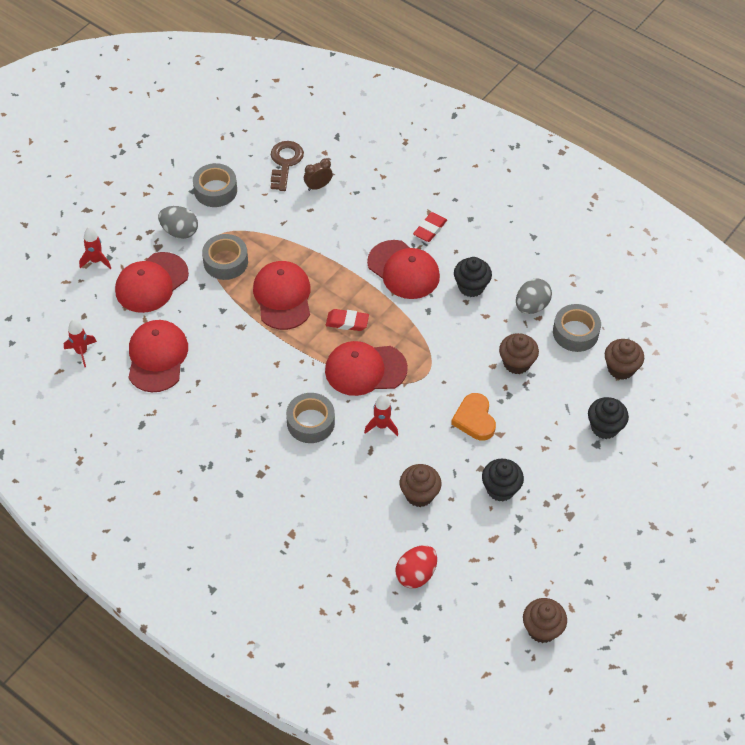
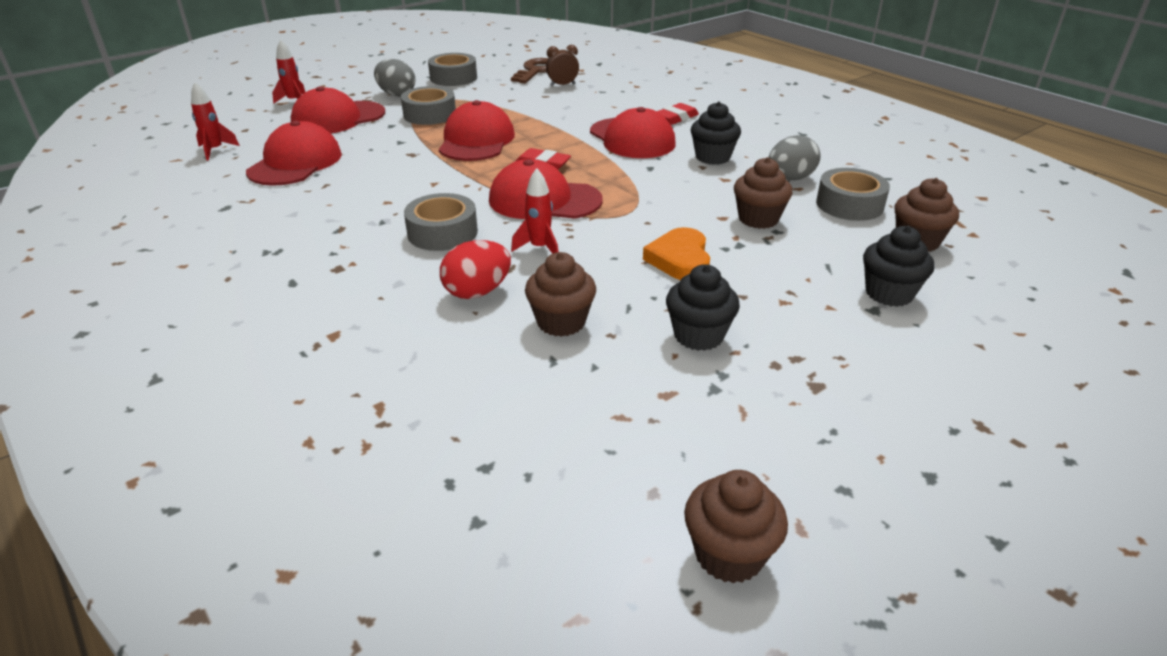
camera: 15 degrees right, 20 degrees down
red egg [395,545,437,588] -> red egg moved to [440,240,511,299]

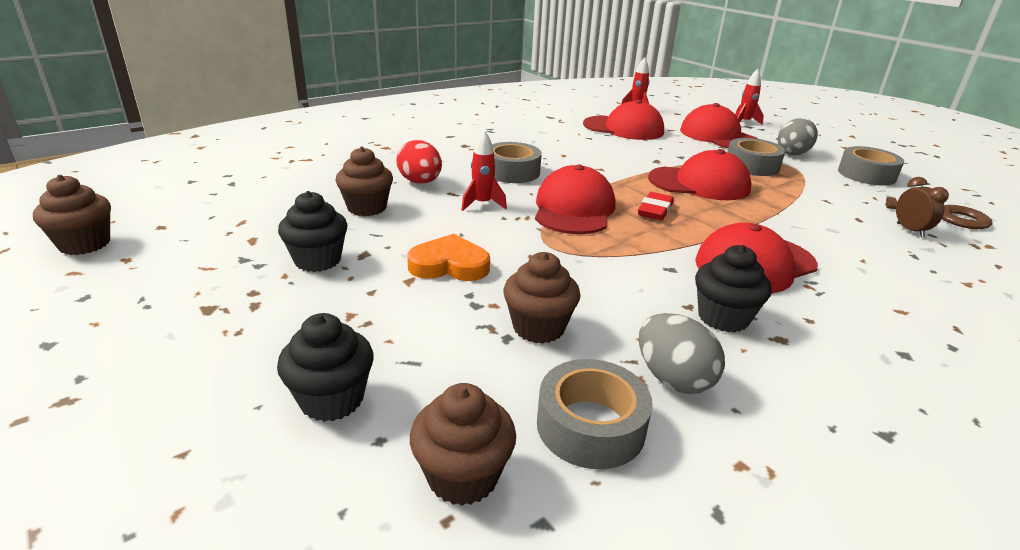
camera: 90 degrees right, 5 degrees down
red eraser [657,103,699,125] -> none

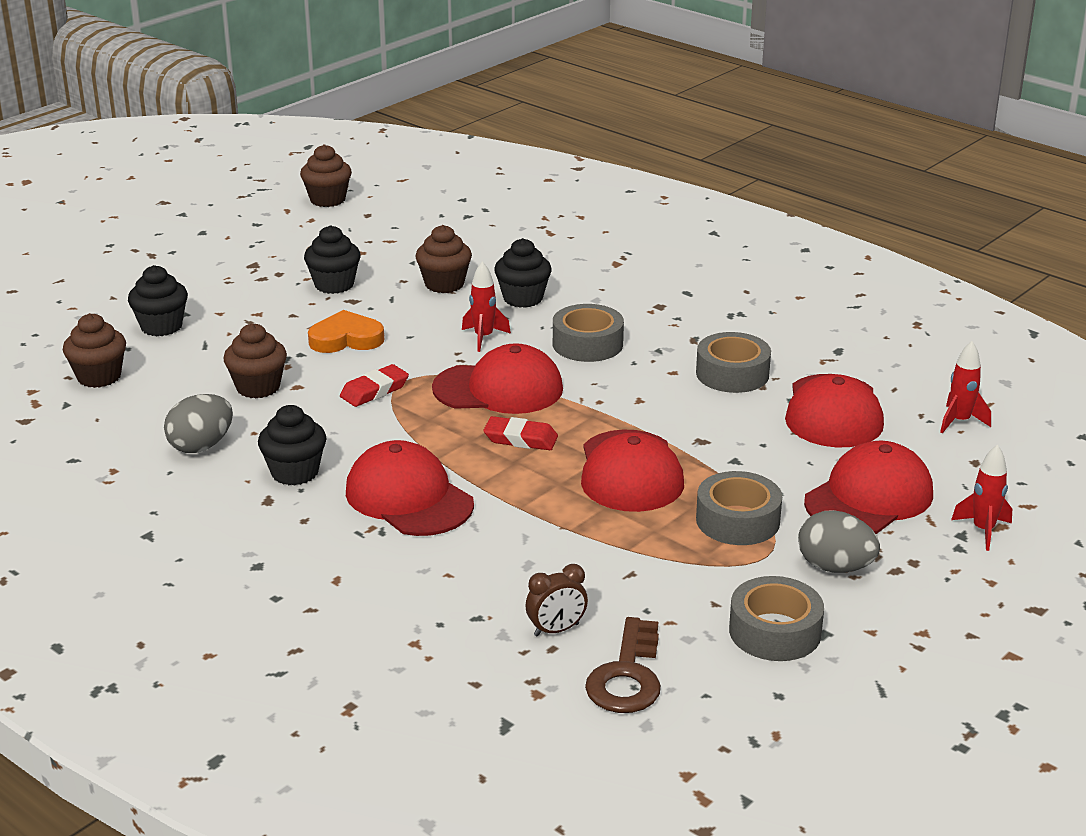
camera: 80 degrees right, 0 degrees up
red egg [396,140,442,184] -> black cupcake [494,238,552,308]
orange heart [407,234,490,281] -> orange heart turned 90 degrees counterclockwise [308,310,384,353]
grey tape [537,359,653,469] -> grey tape moved to [696,332,771,393]
none -> red eraser [340,364,409,407]

